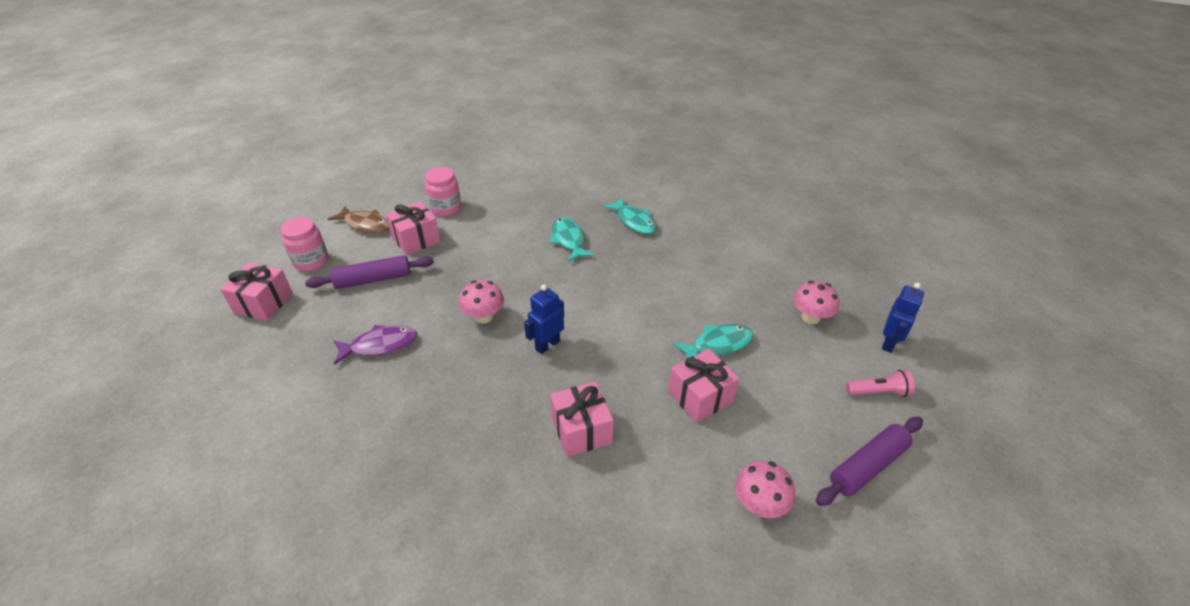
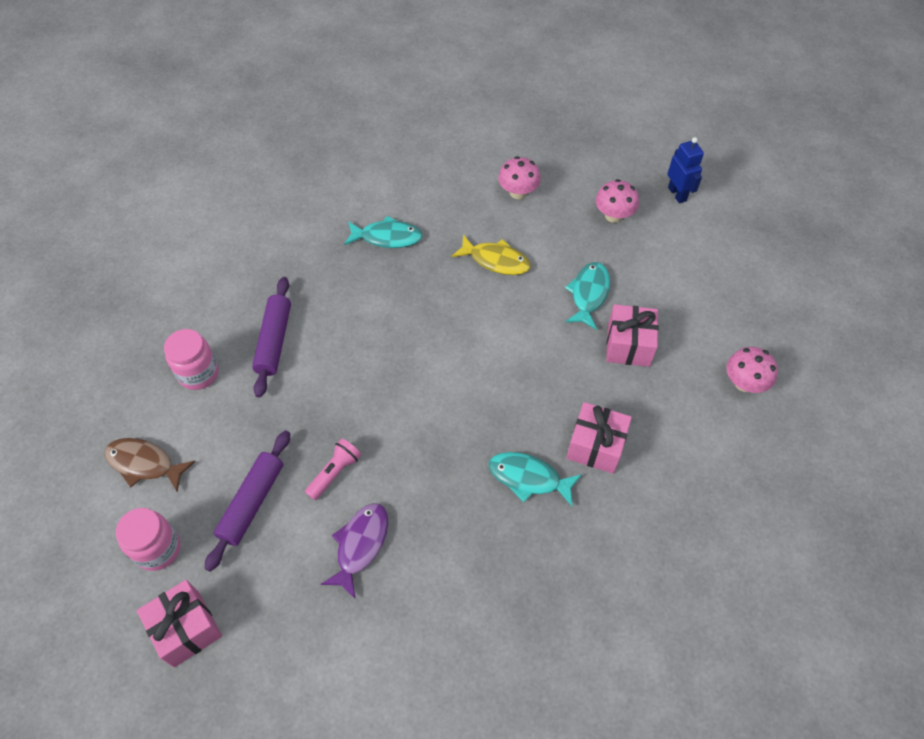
camera: 50 degrees left, 15 degrees up
brown fish [328,206,389,234] -> brown fish turned 135 degrees counterclockwise [104,438,196,492]
pink gift [386,202,441,255] -> none
pink mushroom [459,280,504,323] -> pink mushroom moved to [498,156,541,199]
blue robot [524,284,564,354] -> none
turquoise fish [550,217,595,262] -> turquoise fish moved to [489,452,582,506]
purple rolling pin [816,417,923,506] -> purple rolling pin moved to [252,277,291,398]
pink flashlight [846,370,915,397] -> pink flashlight moved to [305,438,361,500]
none -> yellow fish [451,235,531,275]

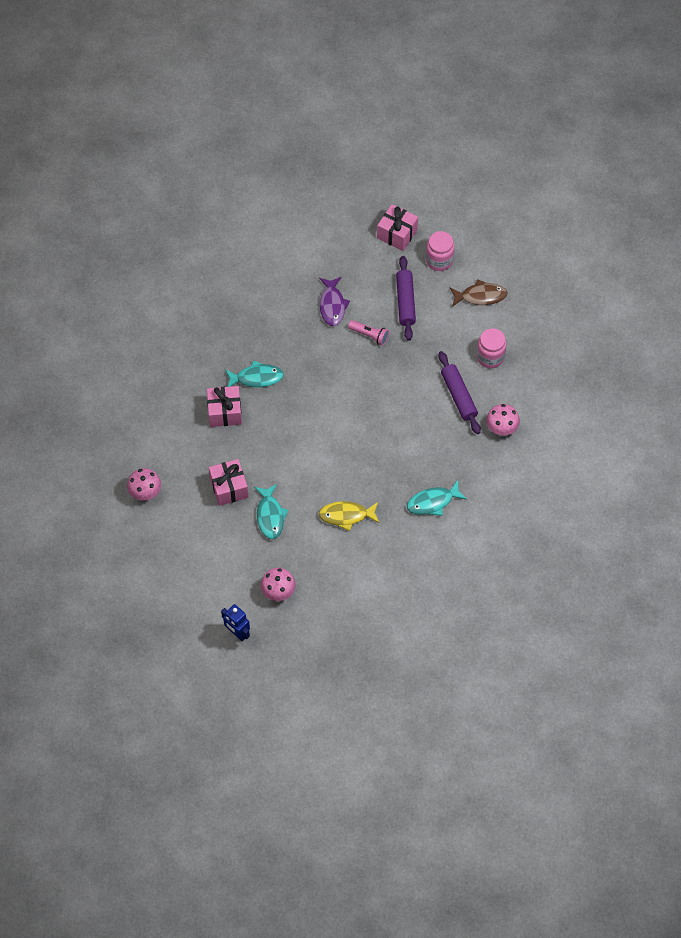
camera: 155 degrees right, 5 degrees up
pink flashlight [305,438,361,500] -> pink flashlight turned 75 degrees counterclockwise [348,320,389,345]
pink mushroom [498,156,541,199] -> pink mushroom moved to [486,404,520,436]

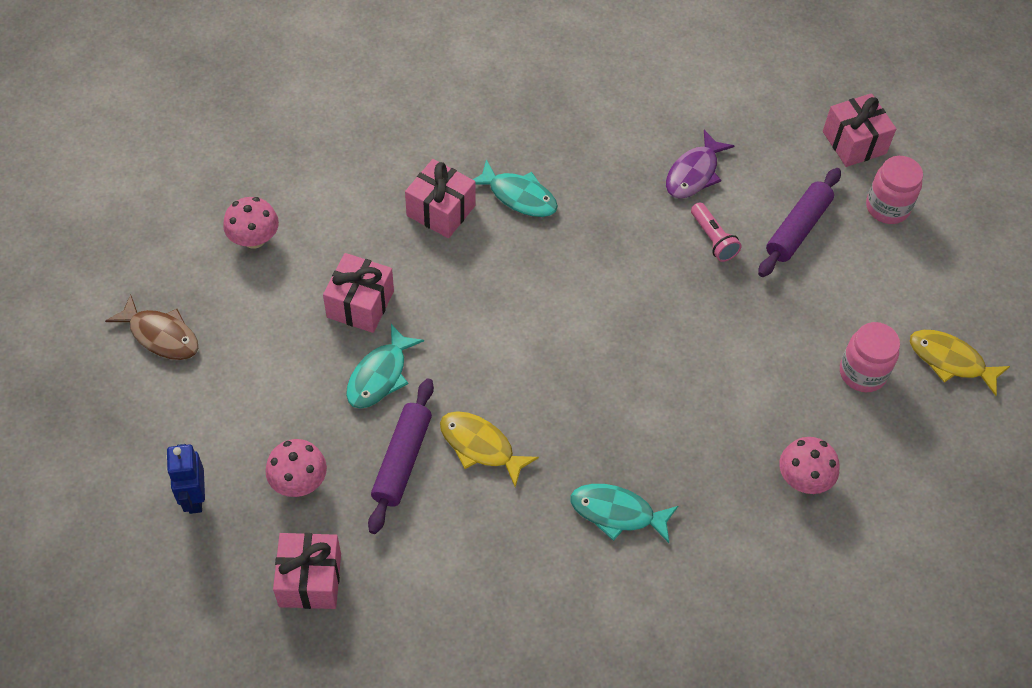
camera: 35 degrees right, 5 degrees down
purple rolling pin [438,351,481,434] -> purple rolling pin moved to [368,379,434,534]
brown fish [450,279,508,307] -> brown fish moved to [105,294,198,360]
none -> pink gift [273,533,341,609]
none -> yellow fish [910,330,1010,396]

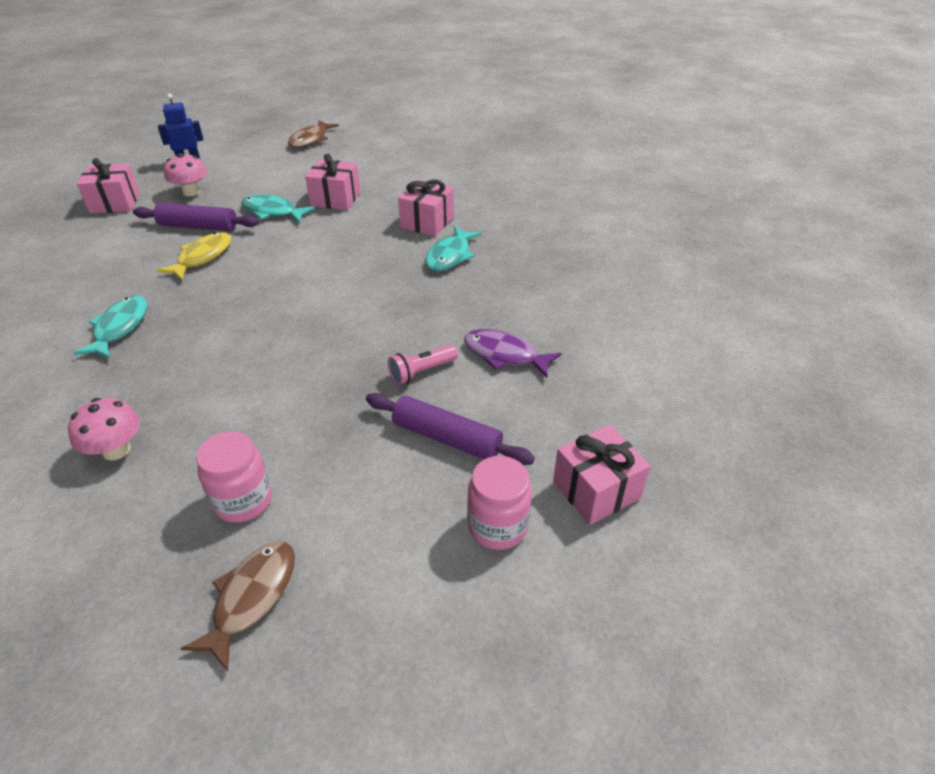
camera: 85 degrees right, 15 degrees down
pink mushroom [223,197,279,249] -> none
yellow fish [910,330,1010,396] -> brown fish [180,541,295,672]

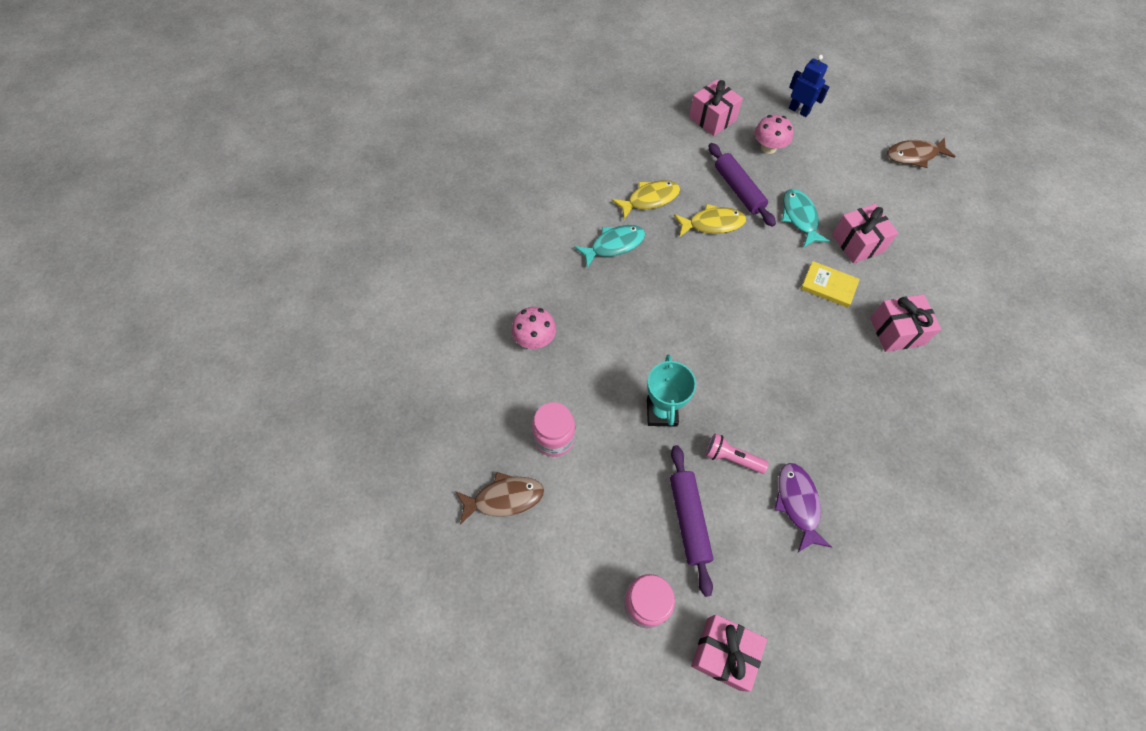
camera: 55 degrees right, 20 degrees up
turquoise fish [425,226,482,271] -> none
none -> yellow fish [612,180,680,219]
none -> turquoise trophy [647,355,696,426]
none -> yellow book [801,261,860,308]

